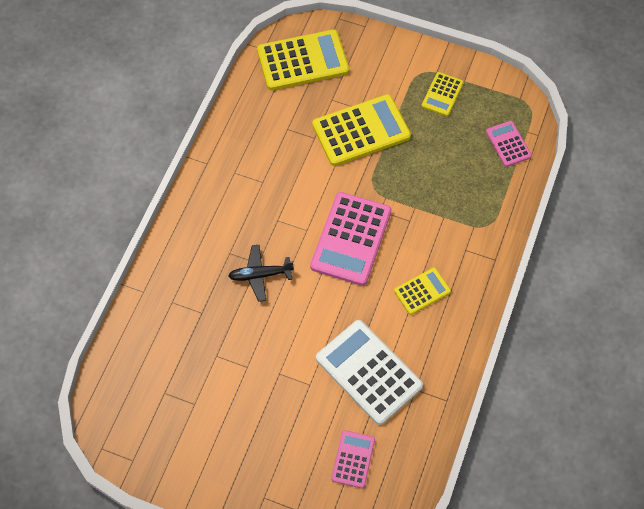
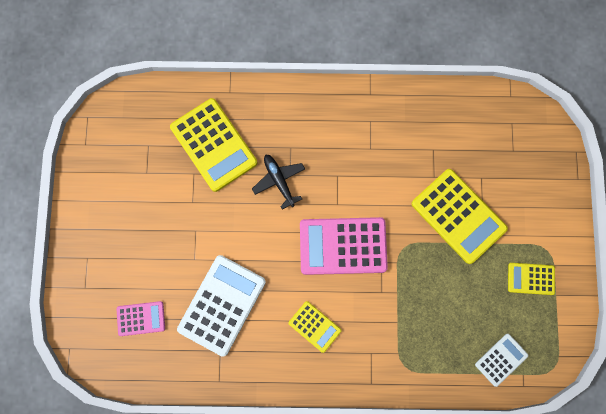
camera: 70 degrees right, 15 degrees up
yellow calculator [257,29,349,90] -> yellow calculator moved to [170,98,257,192]
pink calculator [486,121,532,167] -> white calculator [475,334,528,387]

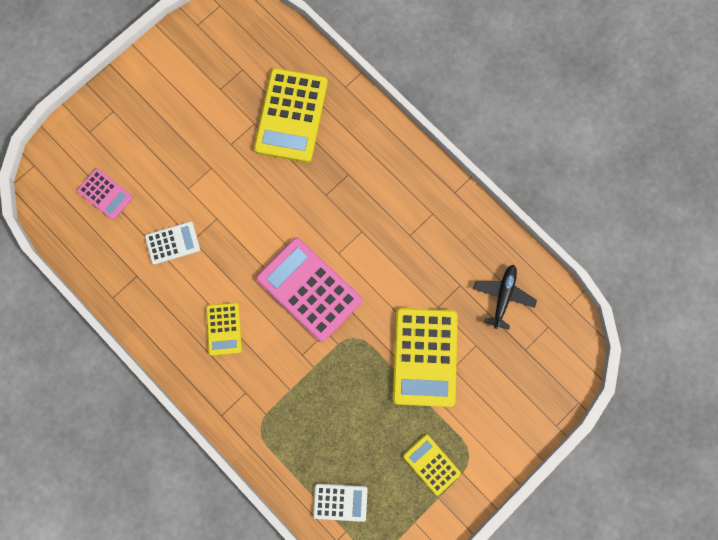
camera: 45 degrees right, 0 degrees up
white calculator [177,255,266,357] -> white calculator [145,221,200,265], size x0.53
black plane [252,155,305,209] -> black plane moved to [473,265,537,330]

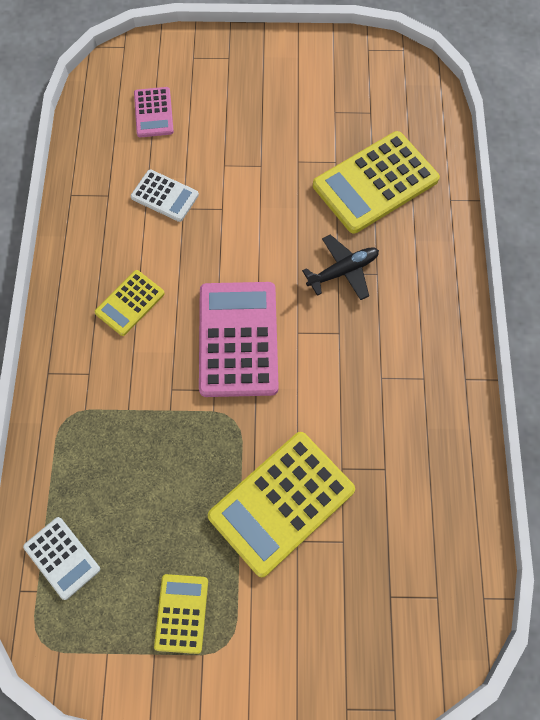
camera: 45 degrees right, 10 degrees down
black plane [473,265,537,330] -> black plane moved to [302,235,379,300]

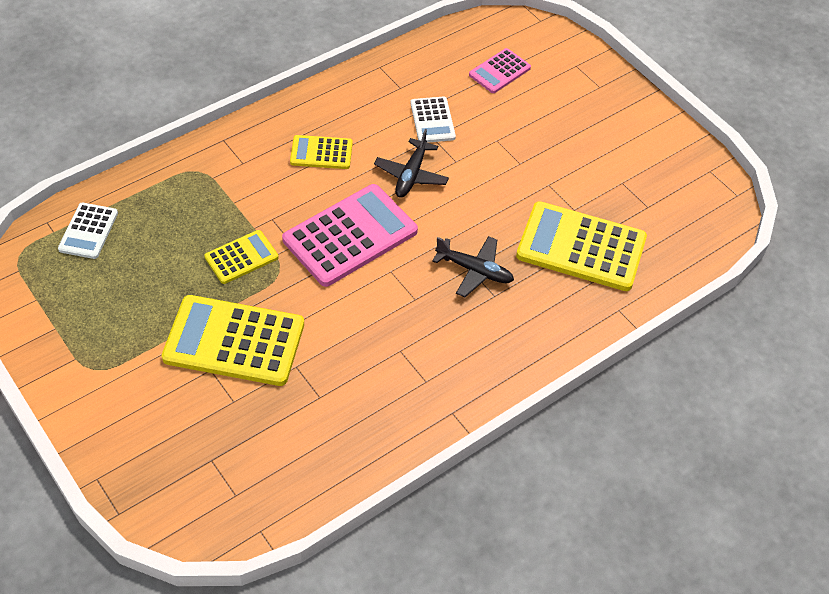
camera: 50 degrees right, 15 degrees down
yellow calculator [154,574,208,654] -> yellow calculator moved to [204,230,278,284]
none -> black plane [374,129,449,198]

